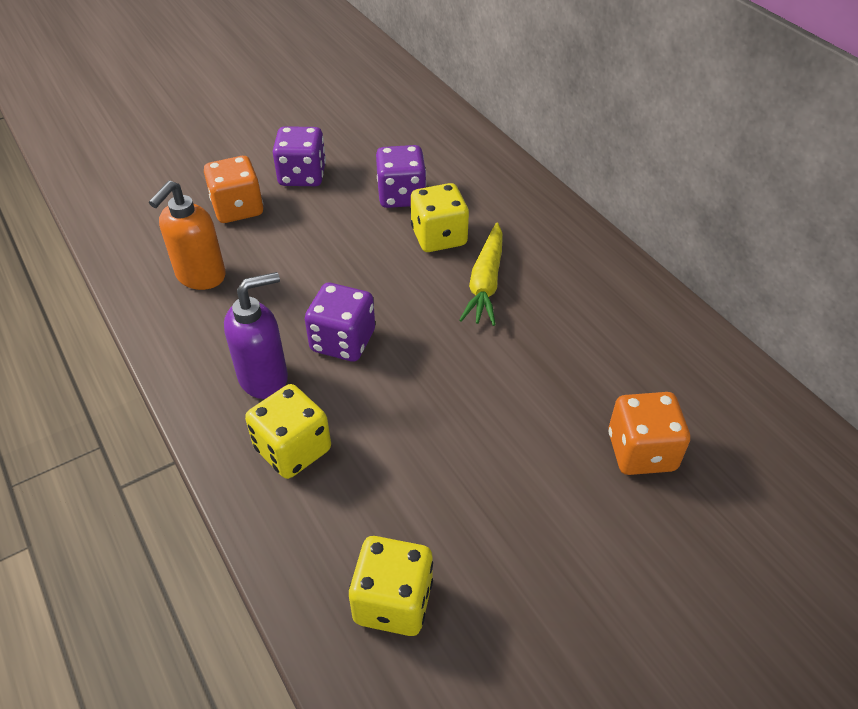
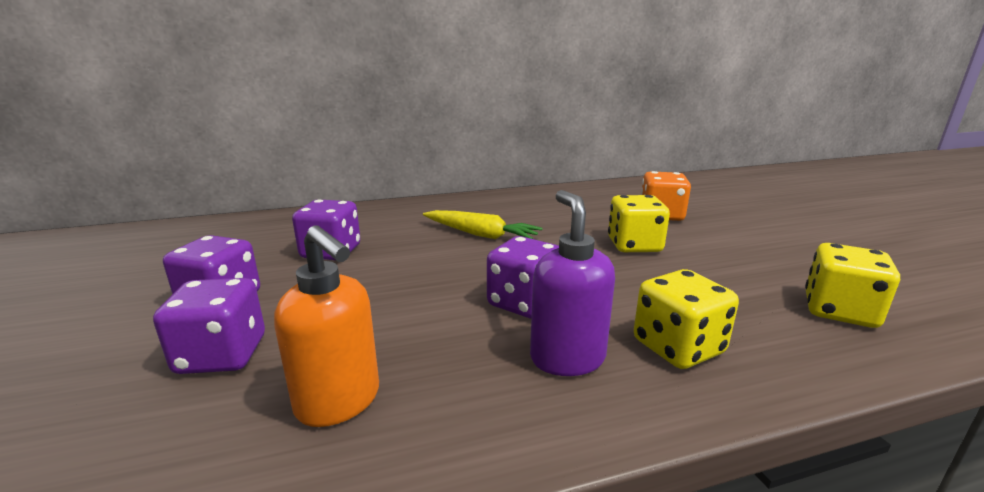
camera: 75 degrees left, 25 degrees down
orange dice [204,156,263,223] -> purple dice [153,278,265,374]
yellow dice [411,183,469,252] -> yellow dice moved to [608,195,670,252]

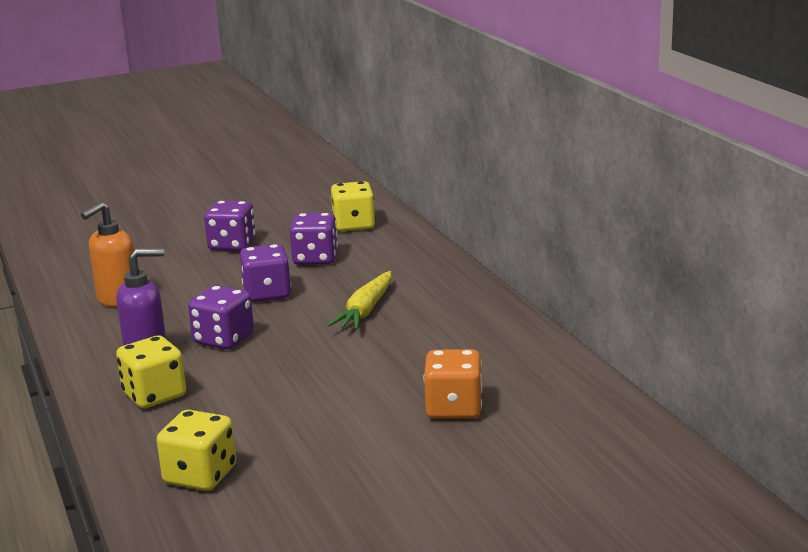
camera: 85 degrees right, 0 degrees up
purple dice [153,278,265,374] -> purple dice moved to [240,244,291,302]
yellow dice [608,195,670,252] -> yellow dice moved to [331,181,375,231]

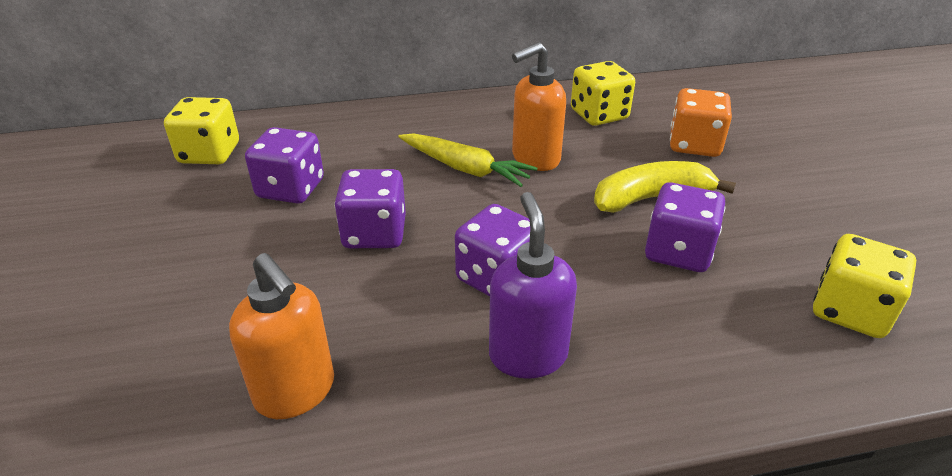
camera: 80 degrees left, 15 degrees up
yellow dice [116,335,186,408] -> yellow dice moved to [571,61,635,126]
purple dice [204,201,255,251] -> purple dice moved to [645,182,725,272]
none -> orange soap dispenser [512,42,566,171]
none -> yellow banana [594,161,736,213]

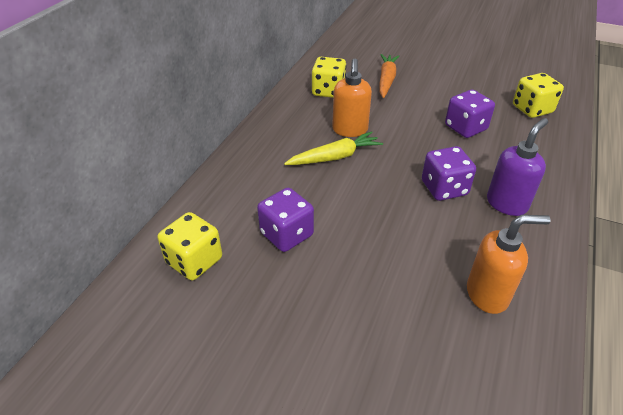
camera: 55 degrees left, 5 degrees up
purple dice [335,169,406,248] -> none
purple soap dispenser [489,192,577,379] -> purple soap dispenser turned 105 degrees clockwise [487,118,548,216]
yellow banana [594,161,736,213] -> none
orange dice [670,88,732,157] -> orange carrot [379,54,399,98]

